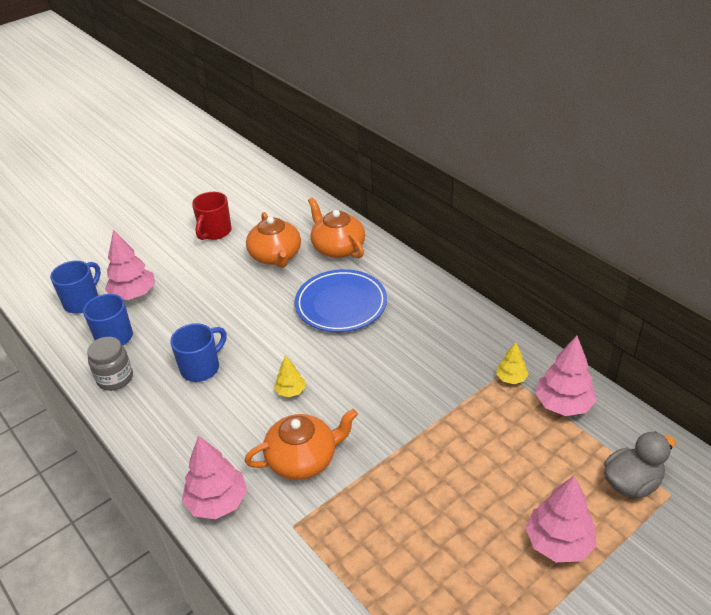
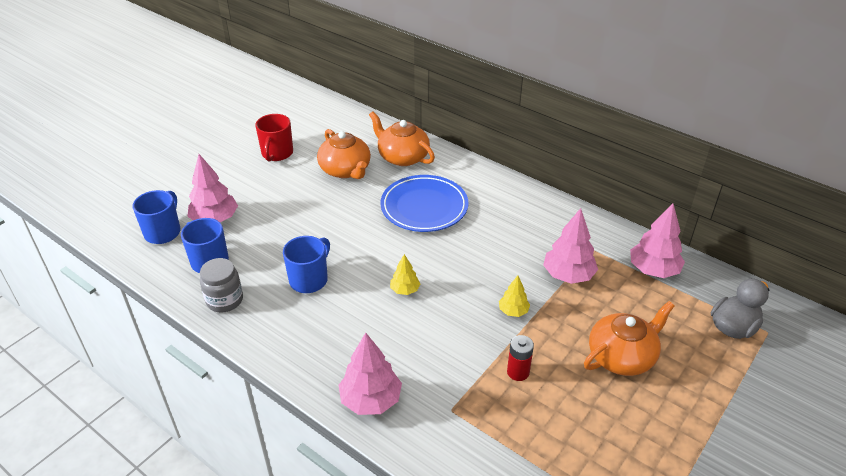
camera: 15 degrees left, 0 degrees up
orange teapot [245,409,358,480] -> orange teapot moved to [584,301,674,376]
yellow tree [496,342,528,384] -> yellow tree moved to [499,275,530,317]
pink tree [525,476,597,562] -> pink tree moved to [543,208,598,284]
none -> red battery [507,335,534,381]

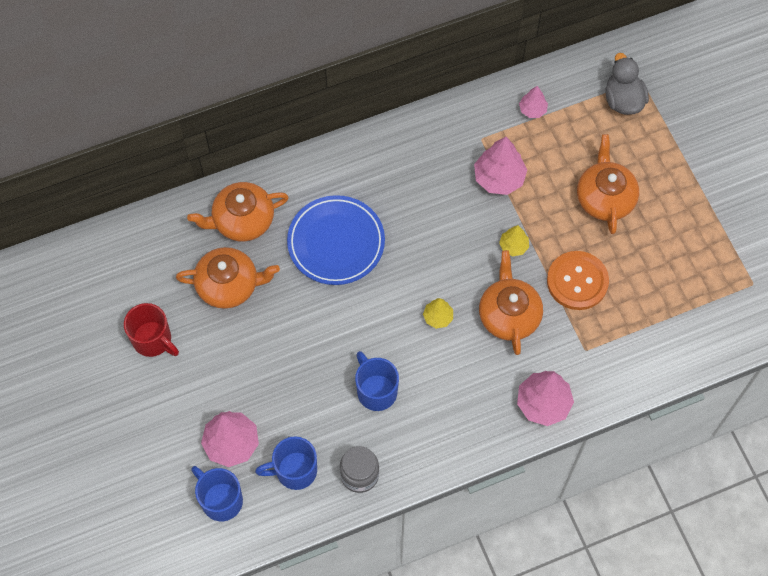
camera: 60 degrees left, 25 degrees up
red battery [507,335,534,381] -> orange button [547,251,609,310]
pink tree [630,203,685,278] -> pink tree [519,86,548,118], size x0.56
none -> orange teapot [479,250,543,355]

